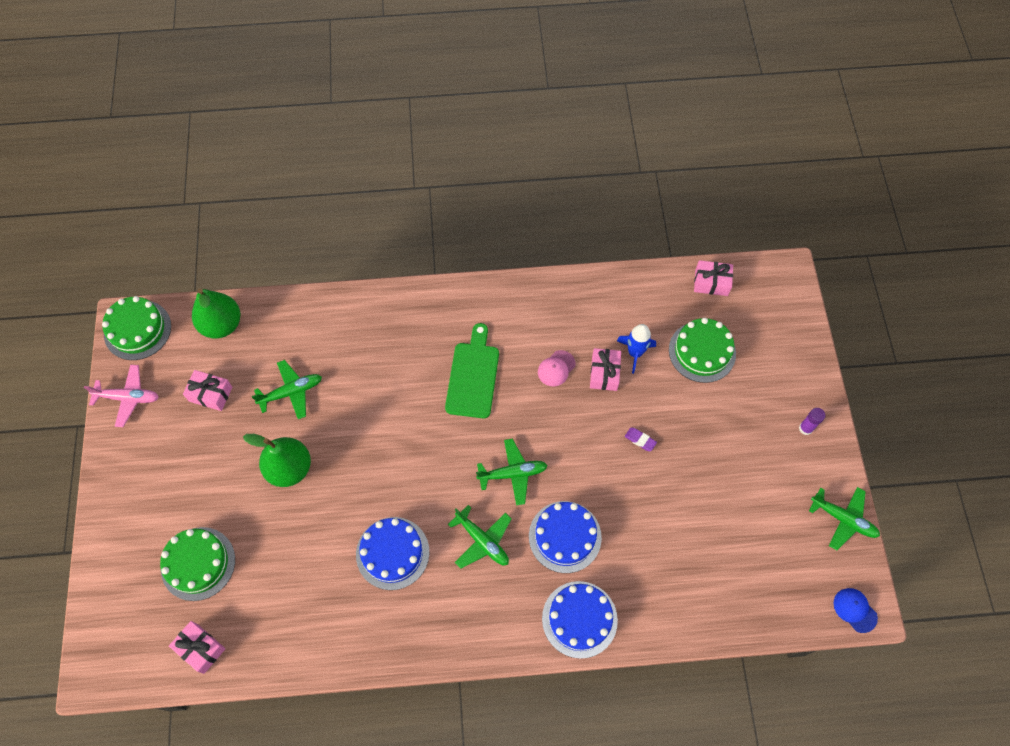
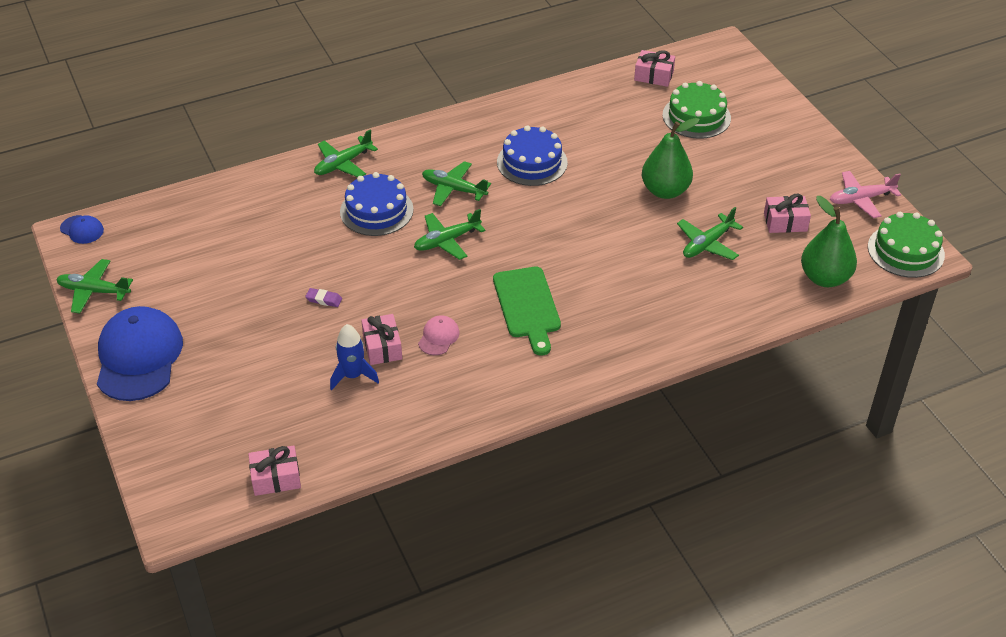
camera: 160 degrees right, 20 degrees down
blue cake [542,581,618,659] -> green plane [314,130,378,177]
green cake [669,318,736,383] -> none
purple glue stick [799,408,825,435] -> blue cap [97,306,183,401]

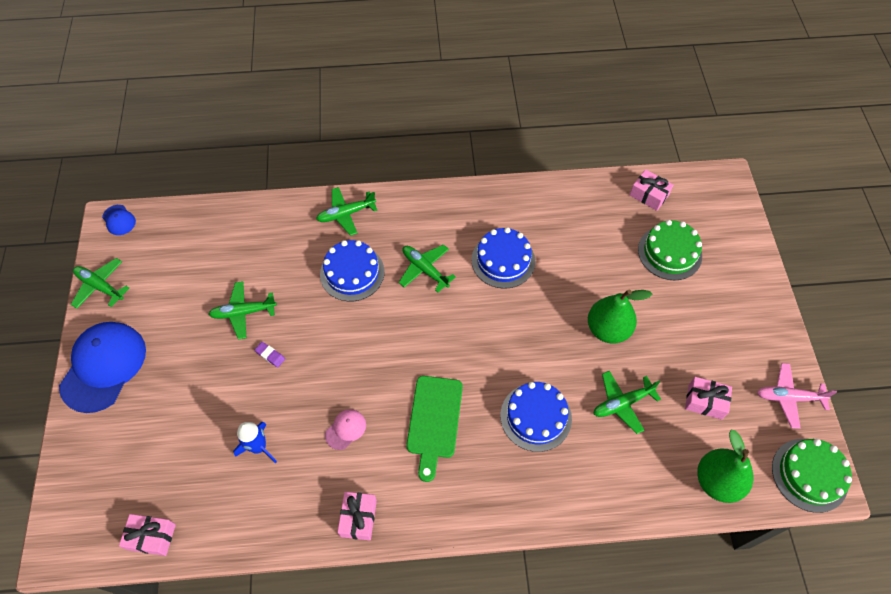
camera: 20 degrees right, 15 degrees up
pink gift [361,314,402,365] -> pink gift moved to [337,492,377,540]
green plane [414,209,485,260] -> green plane moved to [209,281,277,340]
none -> blue cake [500,382,572,452]

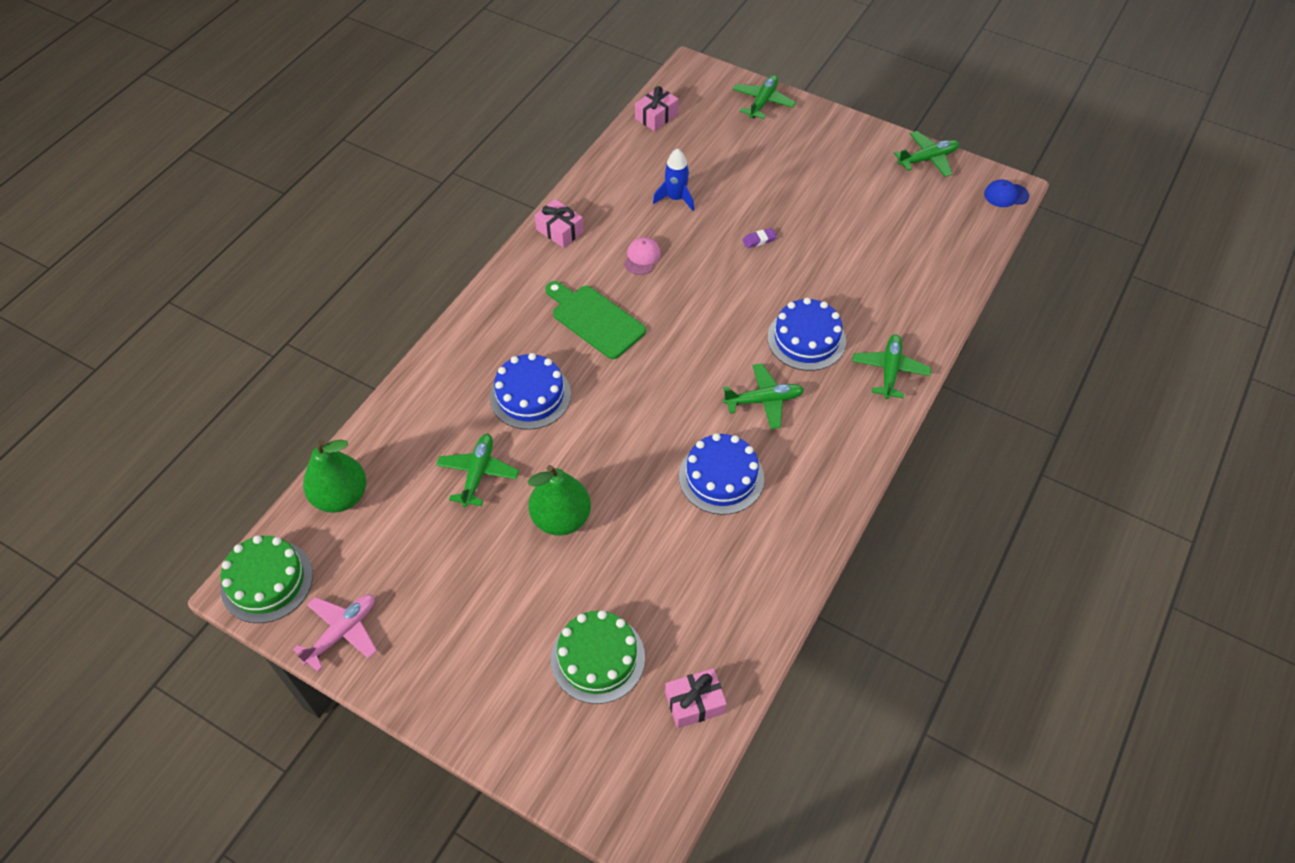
camera: 125 degrees right, 5 degrees down
blue cap [59,322,146,413] -> none
green plane [209,281,277,340] -> green plane moved to [733,75,796,119]
pink cap [325,409,366,450] -> pink cap turned 150 degrees counterclockwise [624,237,661,275]
pink gift [685,377,732,420] -> none

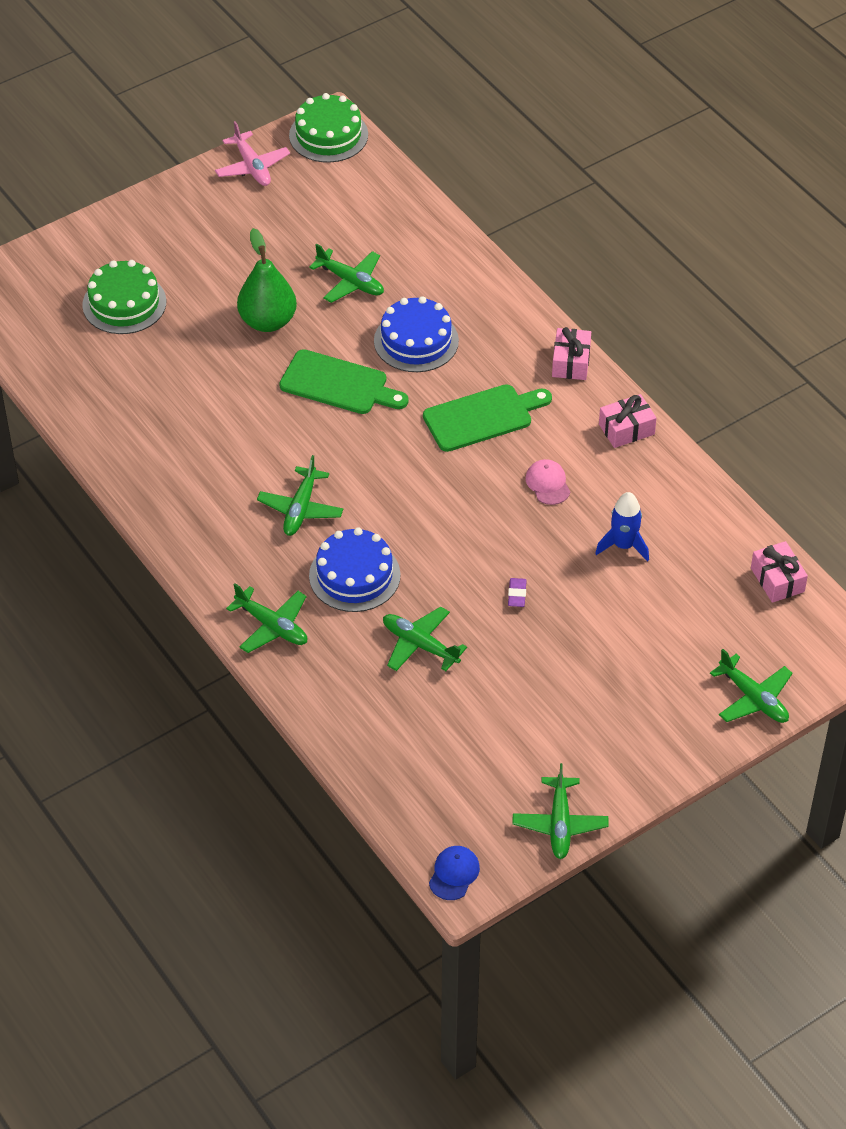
camera: 115 degrees right, 5 degrees down
green pear [303,439,366,513] -> none
pink cap [624,237,661,275] -> pink cap turned 150 degrees counterclockwise [526,459,570,505]
pink gift [665,668,727,728] -> pink gift moved to [552,327,591,380]
blue cake [679,433,764,515] -> none
none -> green cutting board [279,349,409,414]
none -> green plane [383,607,467,671]

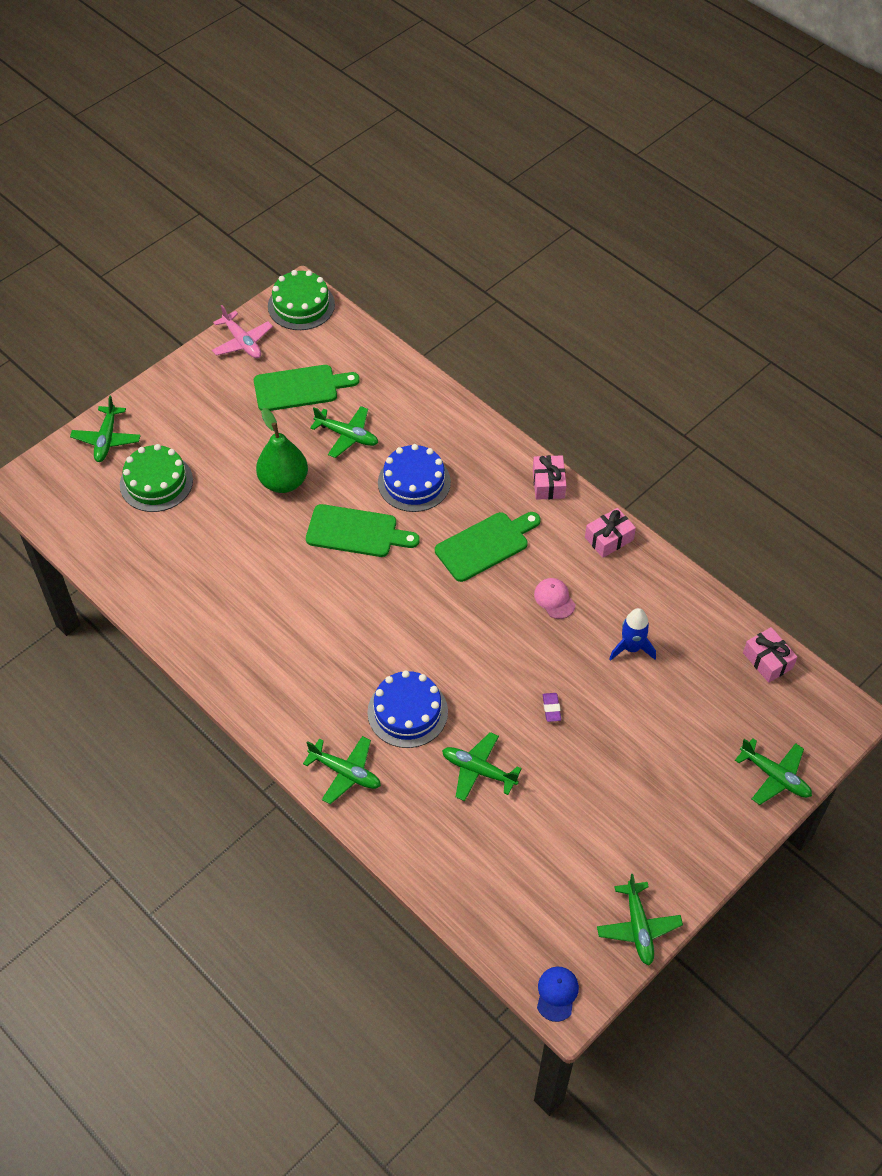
camera: 10 degrees left, 5 degrees up
green plane [257,455,344,536] -> green plane moved to [70,396,141,462]
none -> green cutting board [254,365,360,411]

